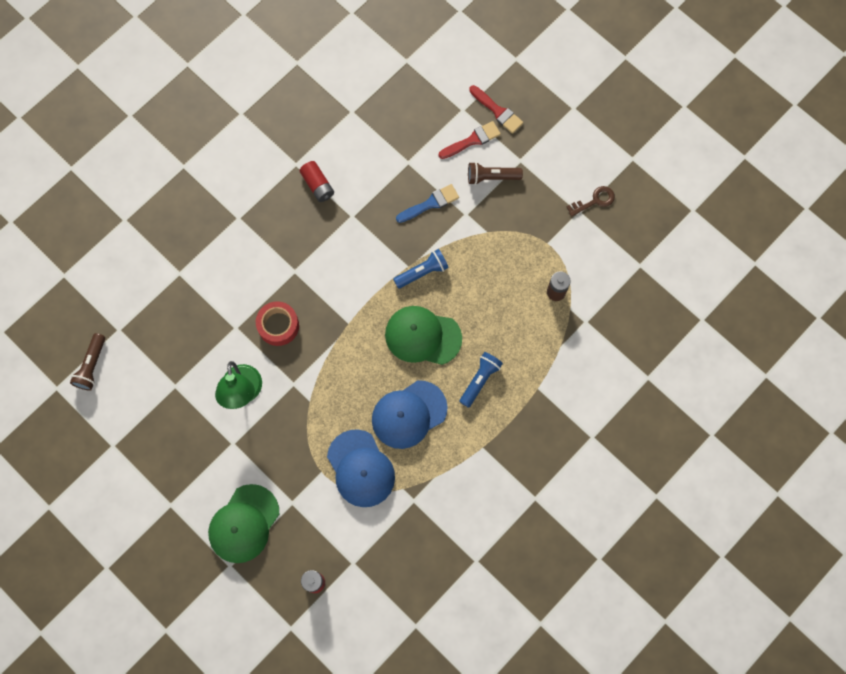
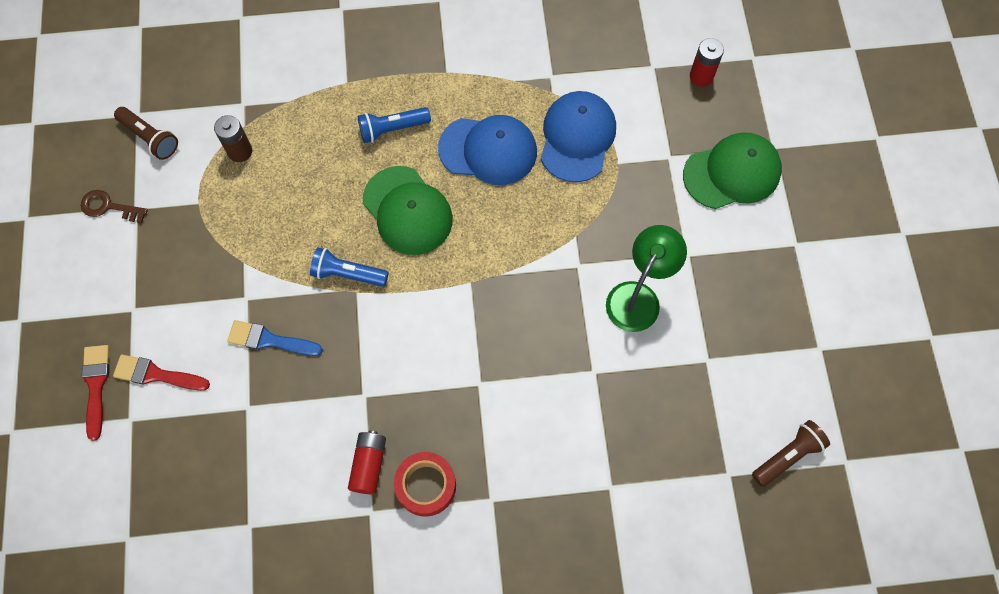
camera: 140 degrees left, 5 degrees down
red tape [256,301,299,346] -> red tape moved to [394,452,456,517]
brown flashlight [468,162,523,185] -> brown flashlight moved to [114,107,178,160]

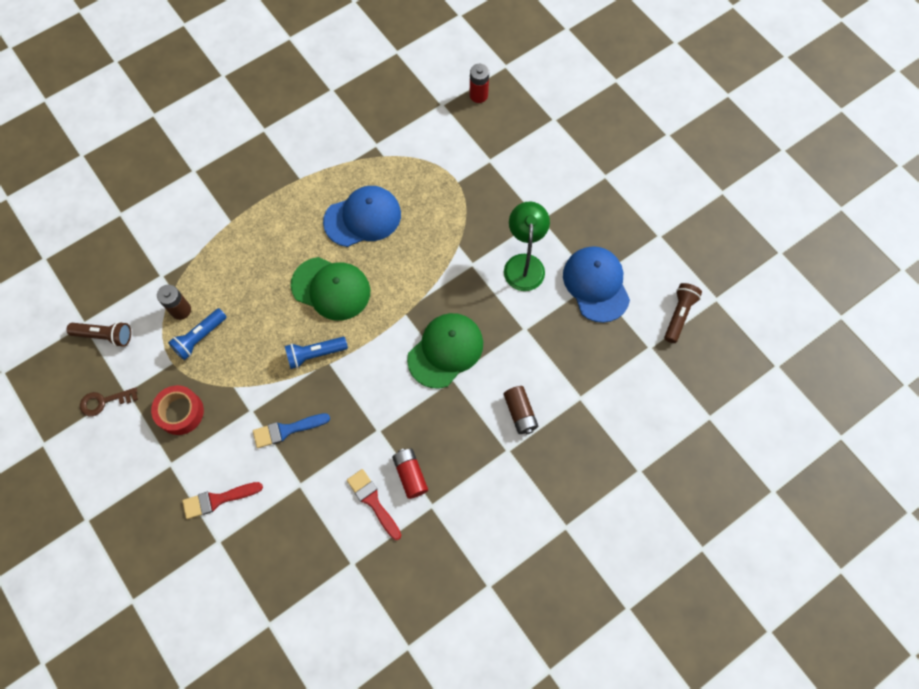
camera: 30 degrees left, 0 degrees up
red brush [82,345,110,441] -> red brush moved to [347,469,401,540]
blue flashlight [358,107,431,143] -> blue flashlight moved to [168,308,227,360]
red tape [394,452,456,517] -> red tape moved to [151,385,204,435]
blue cap [541,91,616,182] -> blue cap moved to [563,246,630,323]
green cap [683,132,782,209] -> green cap moved to [407,313,483,389]
none -> brown battery [504,386,538,434]

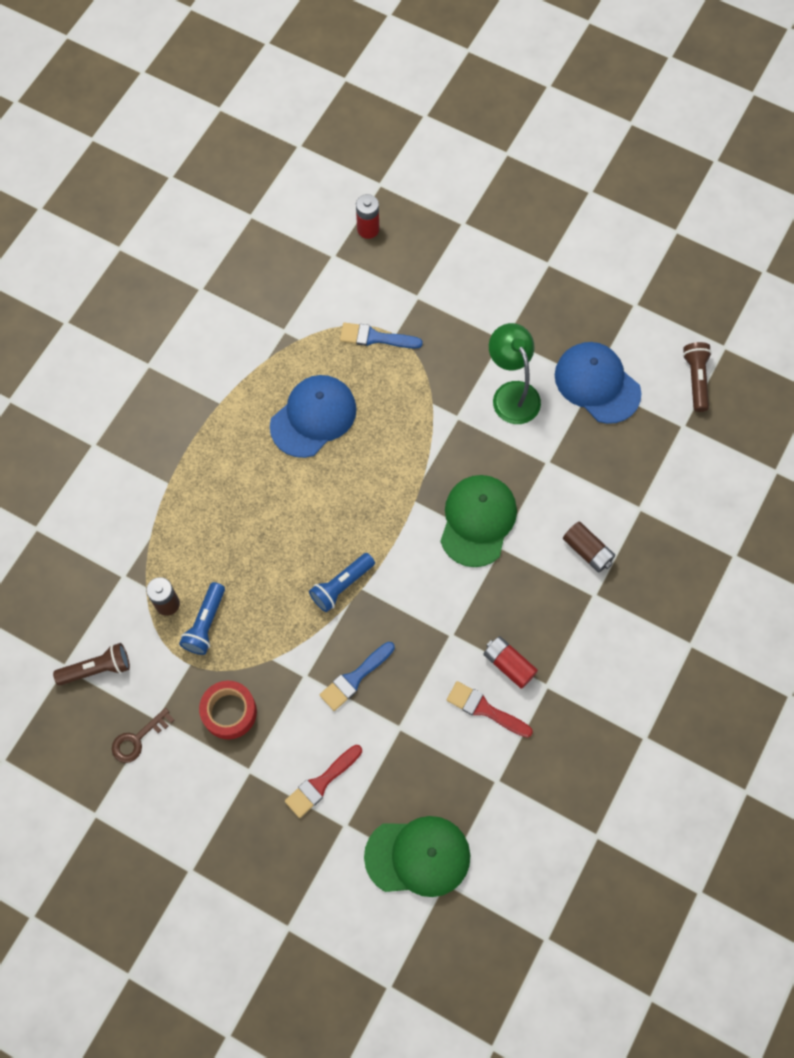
camera: 25 degrees left, 0 degrees up
green cap [291,257,370,321] -> green cap moved to [364,816,470,897]
none -> blue brush [340,322,423,349]

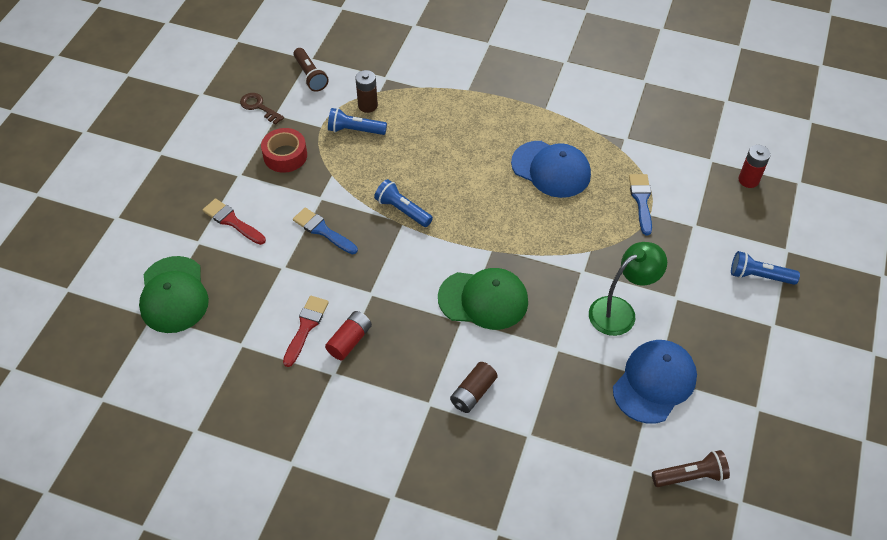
camera: 80 degrees right, 15 degrees down
none -> blue flashlight [731,251,800,285]

